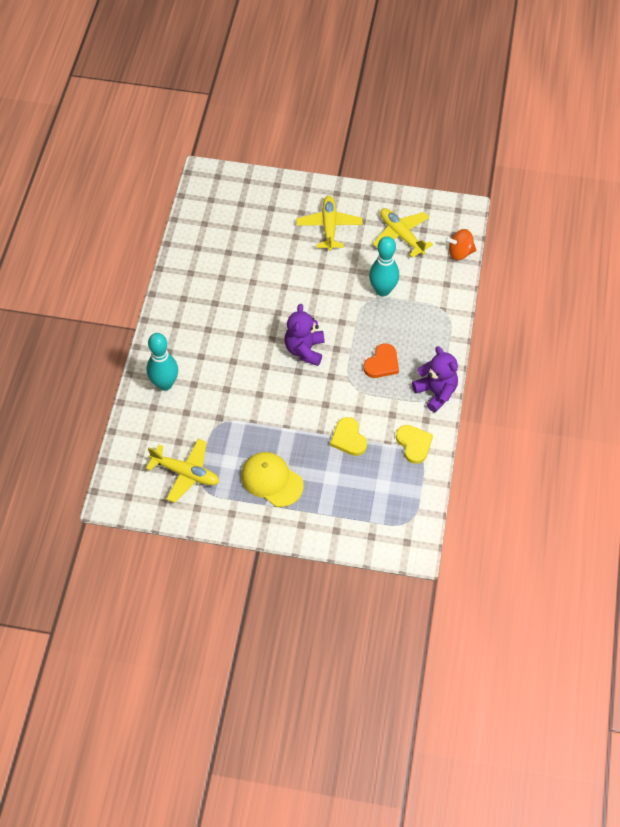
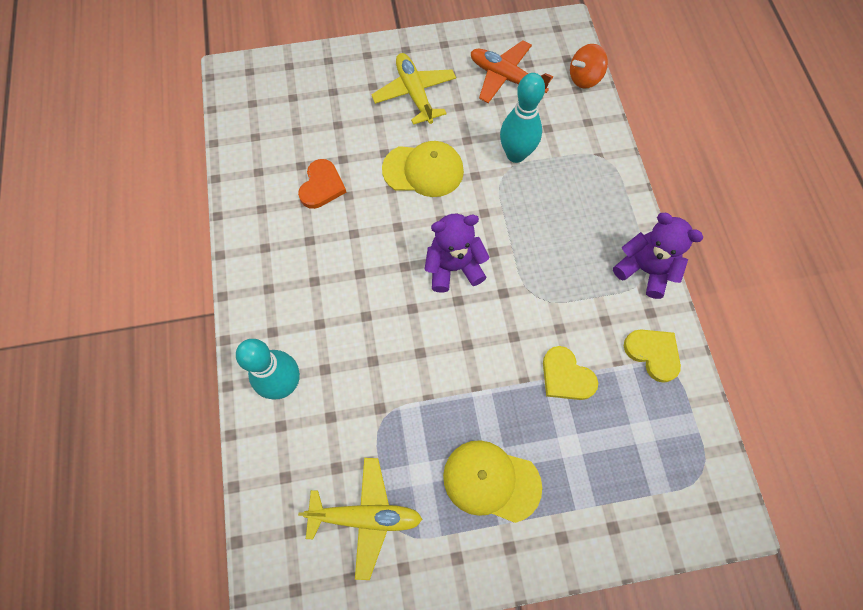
camera: 20 degrees left, 10 degrees up
purple teddy bear [285,304,324,366] -> purple teddy bear turned 90 degrees clockwise [425,214,490,293]
orange heart [364,343,399,378] -> orange heart moved to [298,159,346,209]
yellow plane [373,208,433,258] -> orange plane [471,41,553,103]
none -> yellow cap [382,141,464,197]

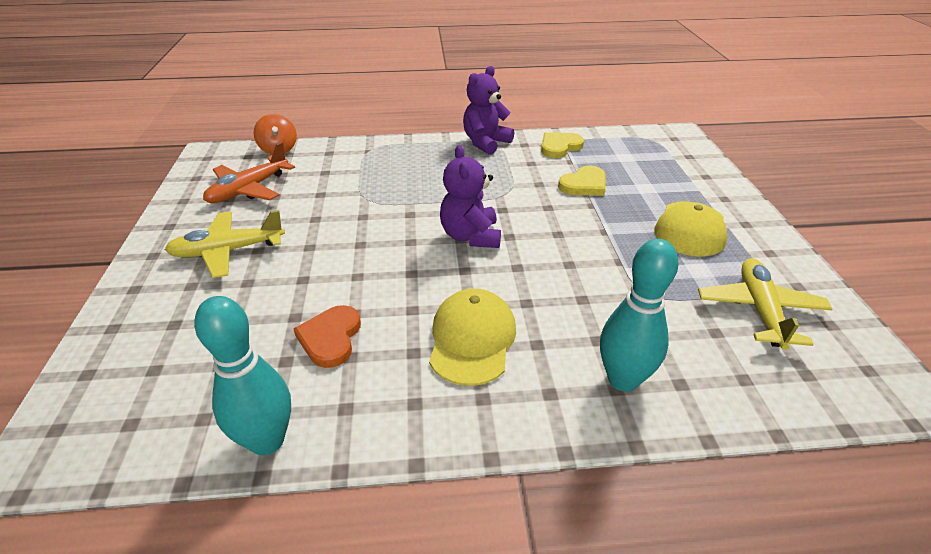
camera: 85 degrees left, 30 degrees down
orange heart [298,159,346,209] -> orange heart turned 105 degrees counterclockwise [293,305,361,368]
yellow cap [382,141,464,197] -> yellow cap moved to [429,289,516,386]
turquoise bowling pin [500,73,545,163] -> turquoise bowling pin moved to [194,296,291,455]

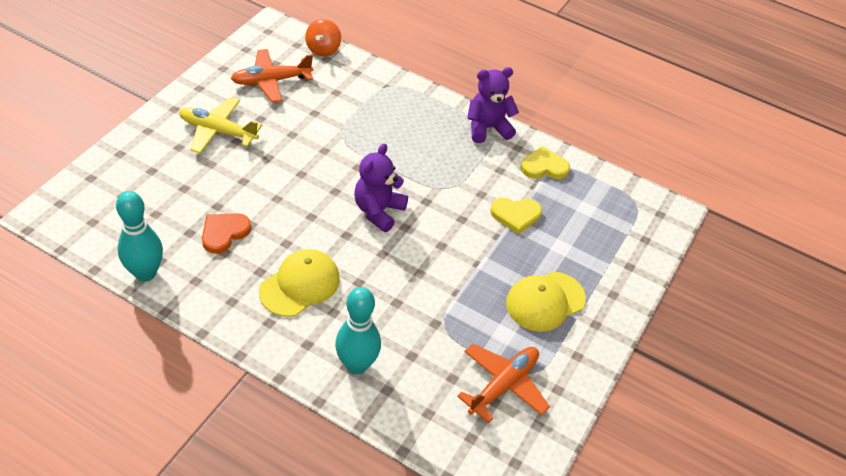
camera: 30 degrees right, 10 degrees up
yellow plane [698,258,832,350] -> orange plane [457,344,550,423]

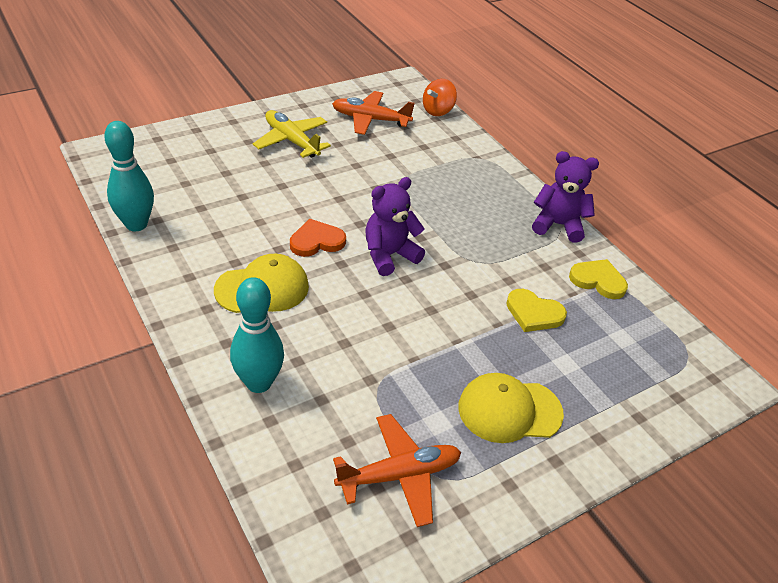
camera: 30 degrees right, 5 degrees down
orange heart [202,213,251,254] -> orange heart moved to [290,219,346,257]

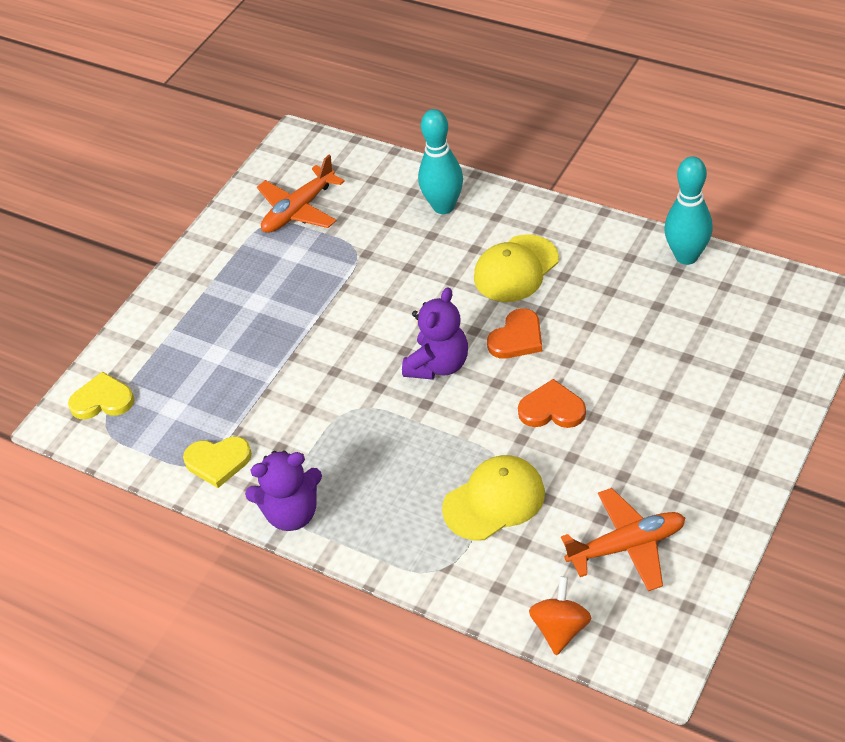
camera: 160 degrees right, 5 degrees up
yellow plane [253,110,331,158] -> none
yellow cap [458,373,564,443] -> yellow cap moved to [442,455,545,541]
yellow heart [506,289,567,332] -> yellow heart moved to [68,371,134,419]
none -> orange heart [518,379,586,428]

